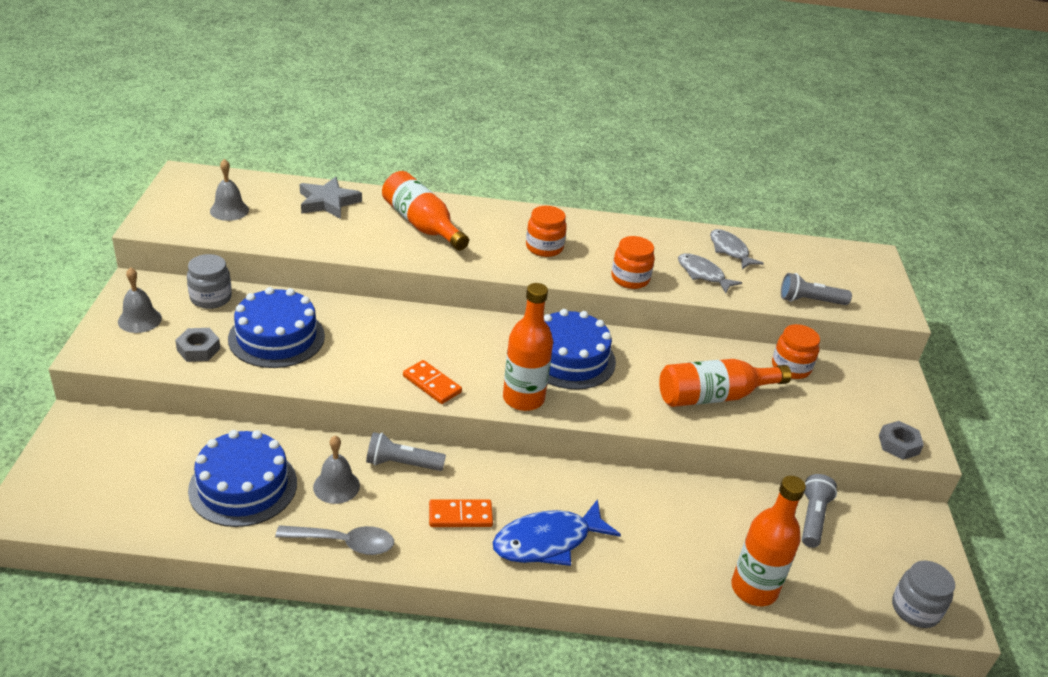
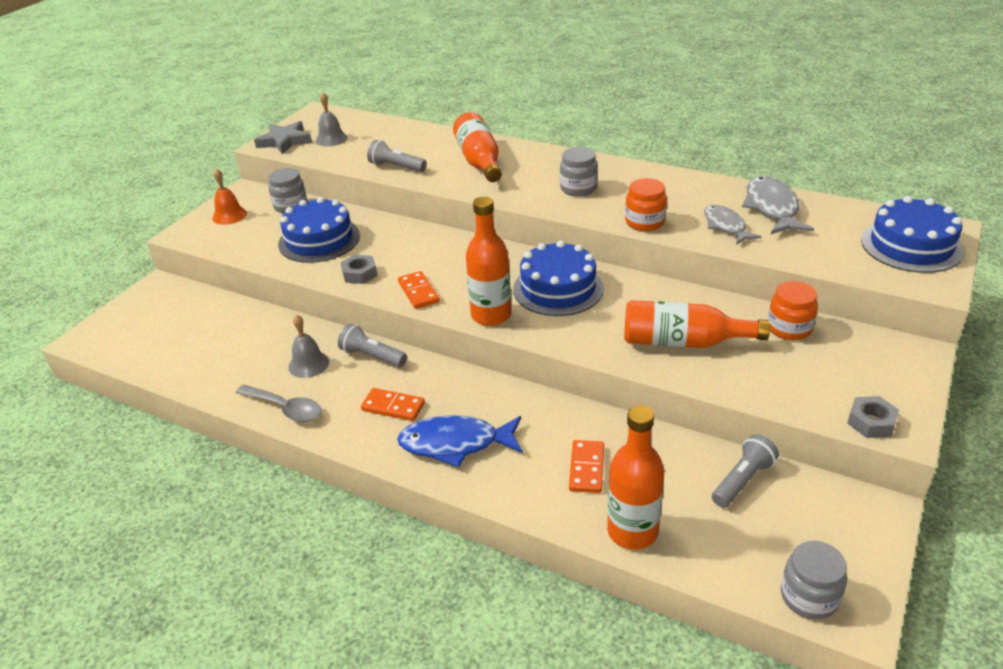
camera: 30 degrees right, 0 degrees up
grey bell [118,267,162,333] -> orange bell [212,169,247,225]
grey nut [175,328,220,362] -> grey nut moved to [340,255,377,284]
blue cake [188,430,297,527] -> blue cake moved to [861,196,964,273]
grey star [300,177,362,219] -> grey star moved to [254,121,312,154]
orange jar [526,206,567,257] -> grey jar [560,147,598,196]
grey fish [710,229,764,269] -> grey fish [742,176,814,234], size x1.50
grey flashlight [781,273,852,305] -> grey flashlight moved to [367,140,427,172]
none -> orange domino [569,440,604,493]

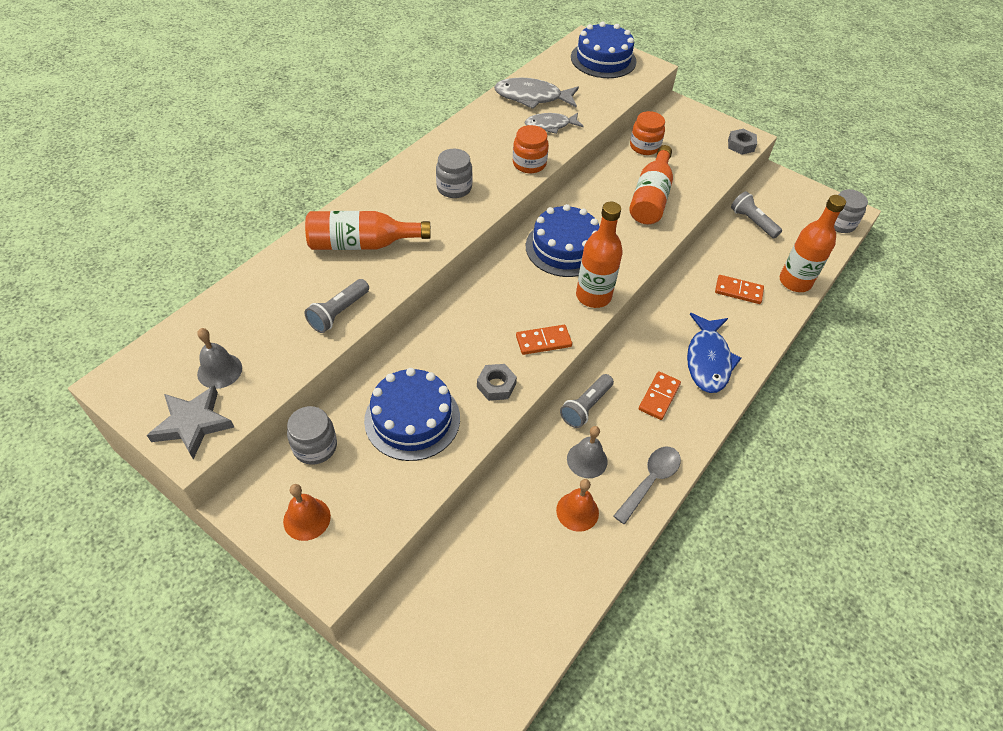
camera: 85 degrees left, 15 degrees up
none -> orange bell [556,479,599,532]

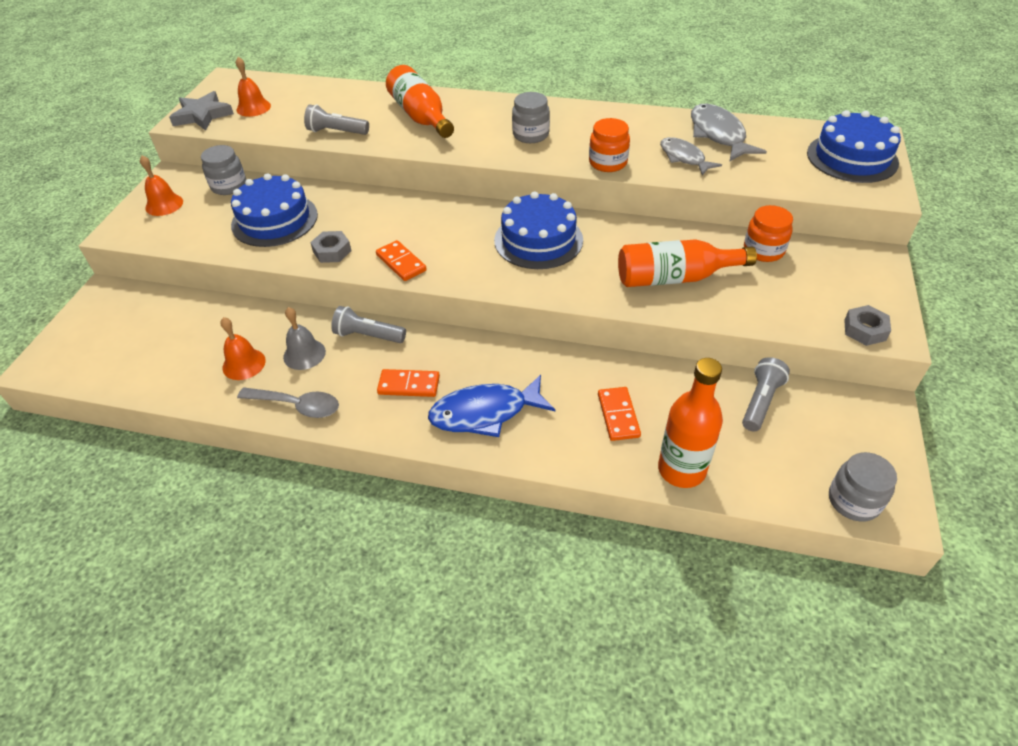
camera: 70 degrees right, 5 degrees down
grey bell [197,328,242,389] -> orange bell [236,57,271,117]
orange bottle [576,202,623,308] -> none

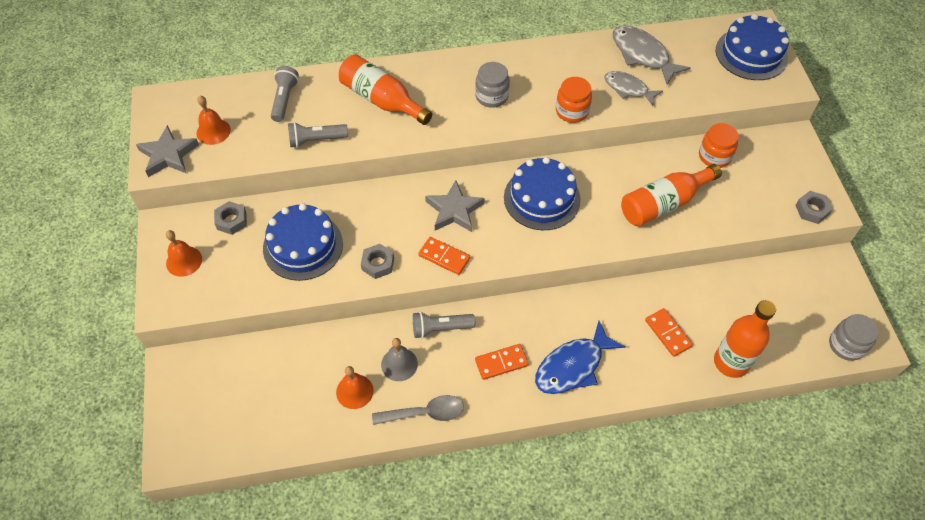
camera: 25 degrees left, 10 degrees up
grey jar [201,145,246,195] -> grey nut [214,201,247,235]
grey flashlight [742,357,790,431] -> grey flashlight moved to [271,66,299,122]
none -> grey star [425,180,485,232]

